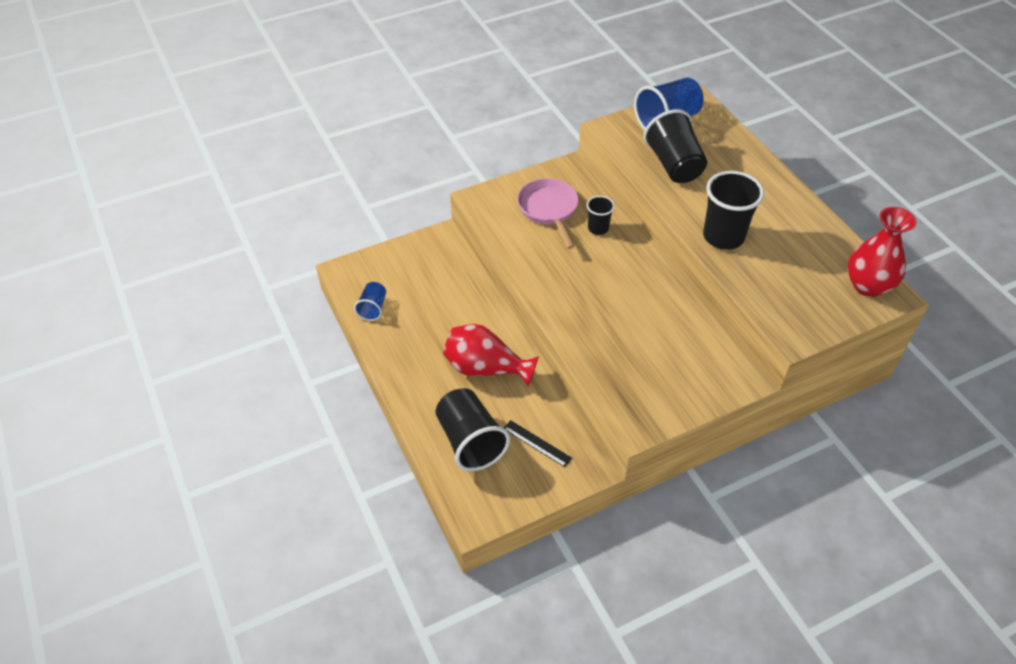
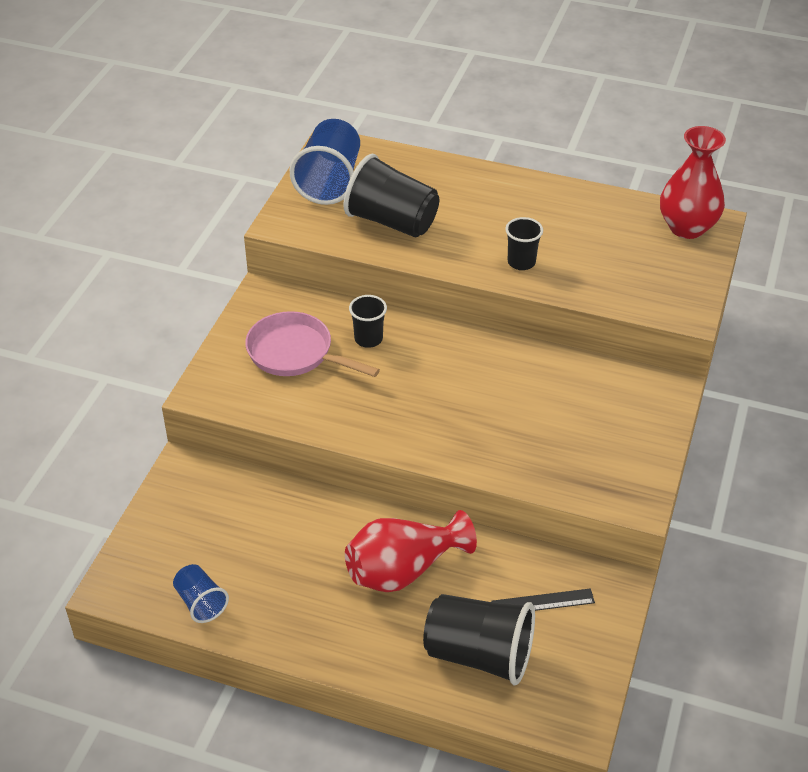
camera: 45 degrees left, 5 degrees down
black cup [703,171,764,250] -> black cup [505,217,543,270], size x0.54

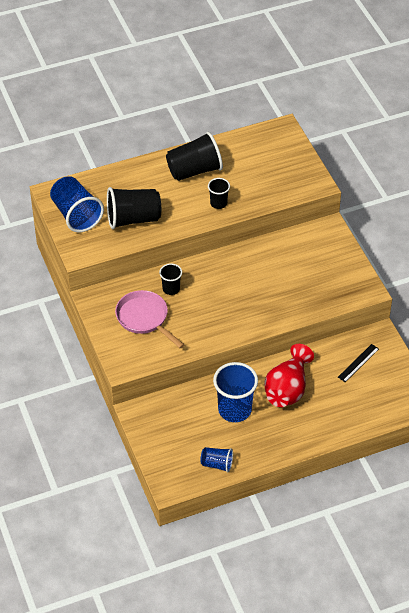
camera: 40 degrees left, 5 degrees up
pink pan [245,311,380,377] -> pink pan turned 60 degrees clockwise [115,290,184,348]
black cup [423,594,535,685] -> black cup moved to [166,132,223,181]
red vase [660,126,726,239] -> none
none -> blue cup [213,362,258,422]

